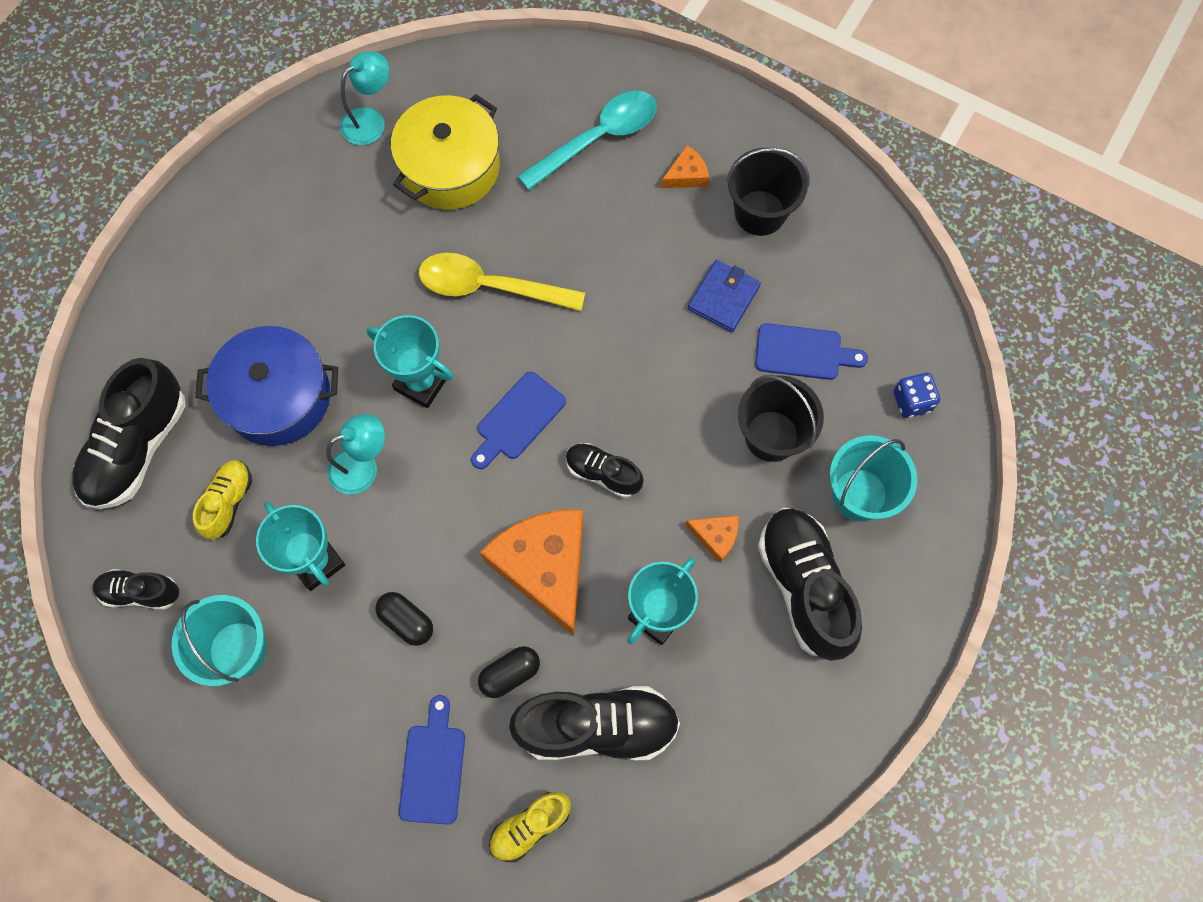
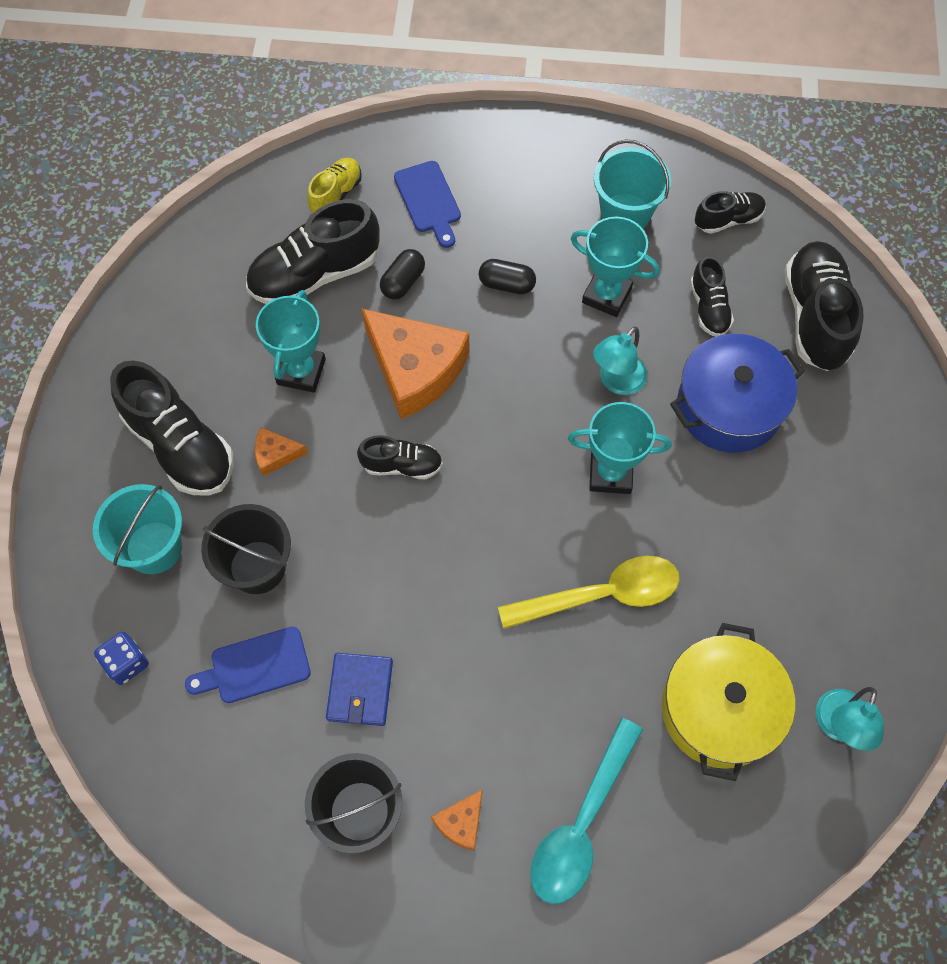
camera: 155 degrees right, 5 degrees down
yellow shoe [193,460,252,540] -> black shoe [690,256,734,337]
blue cutting board [471,371,566,469] -> none

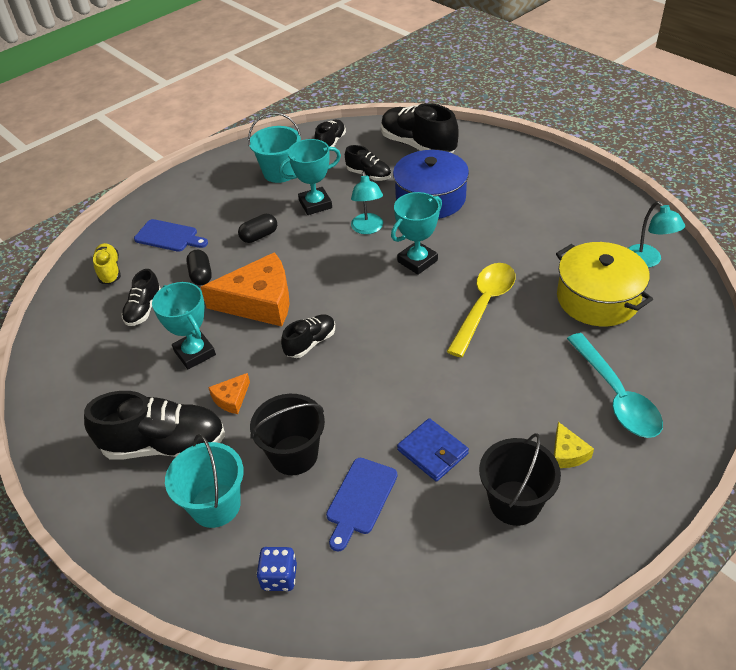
camera: 45 degrees left, 20 degrees down
black shoe [246,199,380,304] -> black shoe [121,269,161,326], size x0.55
orange cheese [431,789,483,851] -> yellow cheese [554,422,594,468]

